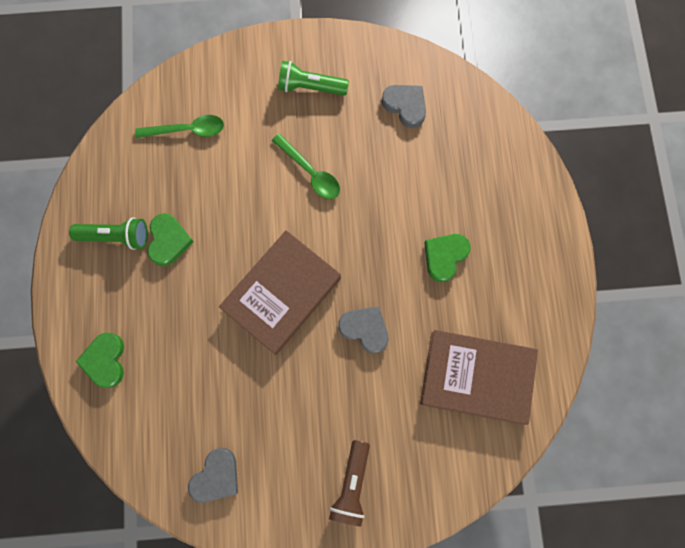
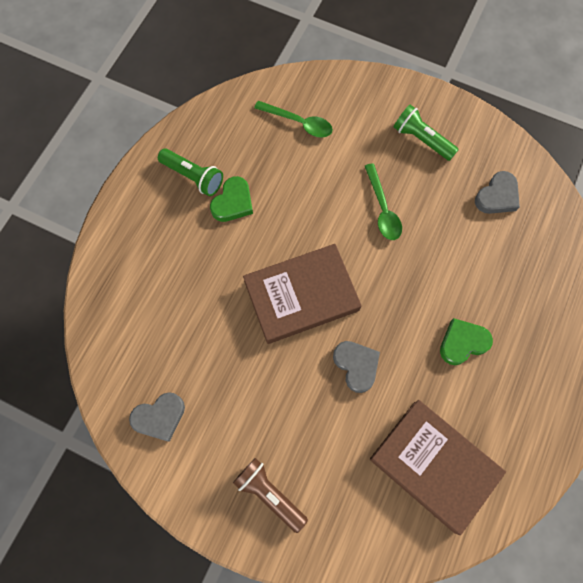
camera: 30 degrees right, 5 degrees down
green heart [76,332,124,388] -> none
brown flashlight [329,440,370,527] -> brown flashlight turned 90 degrees clockwise [233,458,308,533]
grey heart [381,85,426,128] -> grey heart turned 60 degrees clockwise [475,171,520,214]

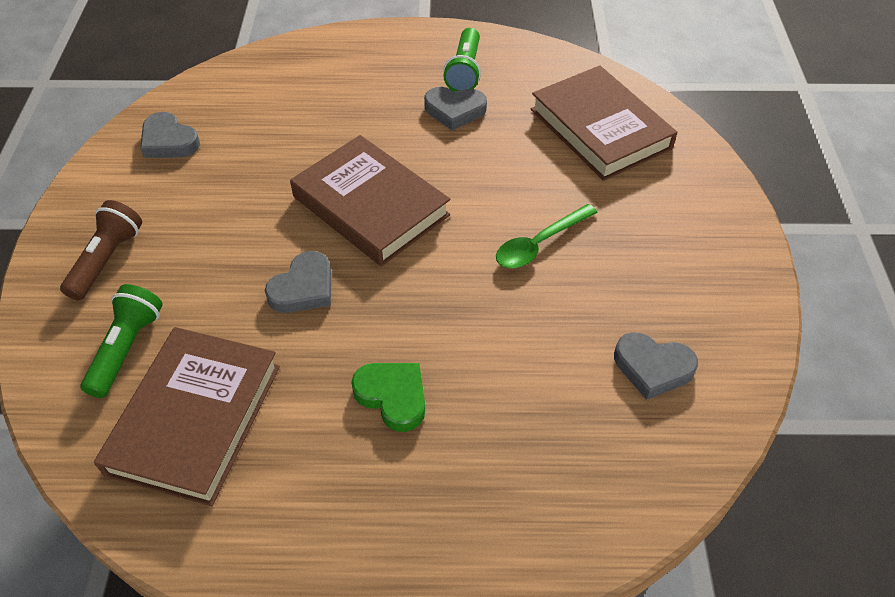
camera: 65 degrees right, 20 degrees down
green heart [210,176,253,222] -> grey heart [424,87,487,131]
green spoon [254,101,333,138] -> brown book [531,65,677,181]
green flashlight [394,105,459,161] -> green flashlight moved to [80,284,163,398]

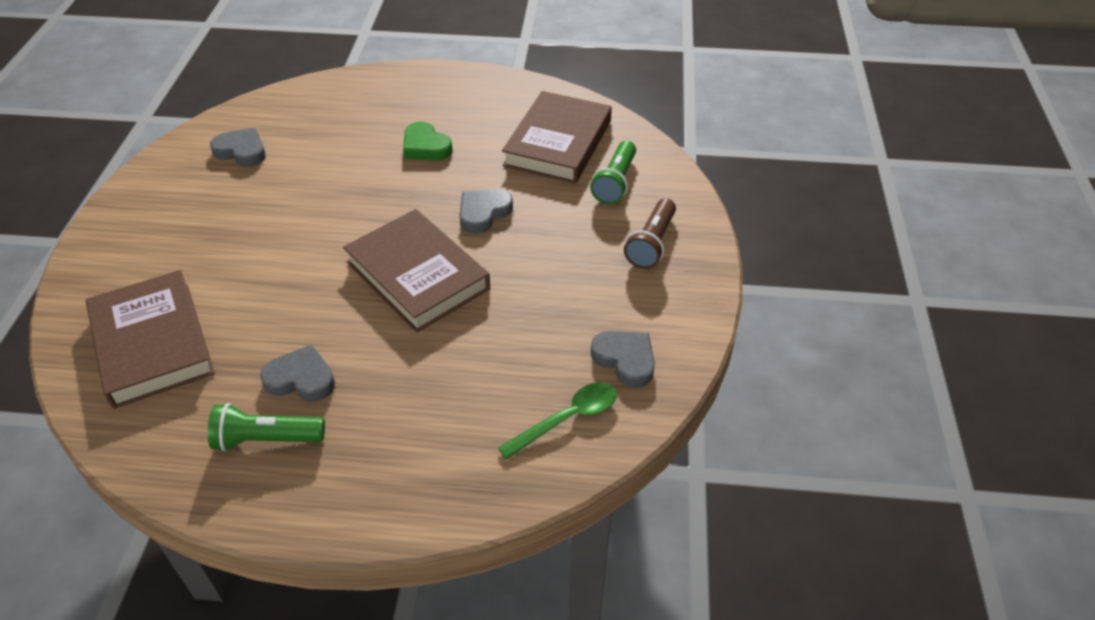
camera: 175 degrees left, 5 degrees down
green flashlight [443,28,481,91] -> green flashlight turned 105 degrees counterclockwise [208,403,325,451]
green spoon [496,204,598,268] -> green spoon moved to [498,382,617,459]

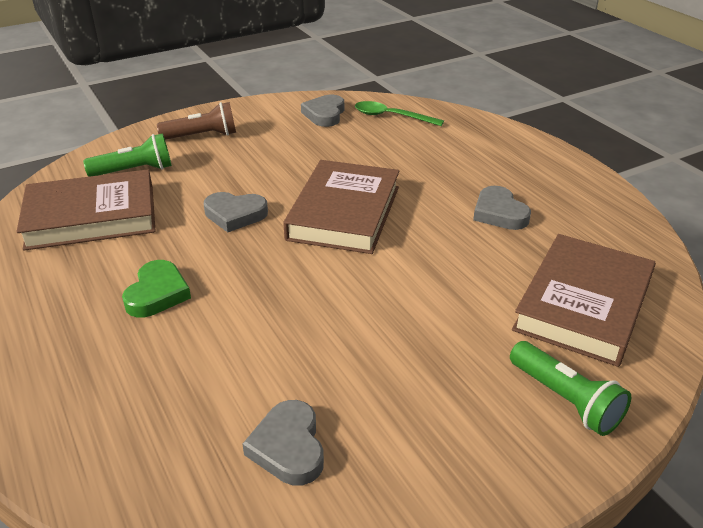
camera: 125 degrees left, 10 degrees down
green flashlight [208,403,325,451] -> green flashlight moved to [510,341,631,436]

